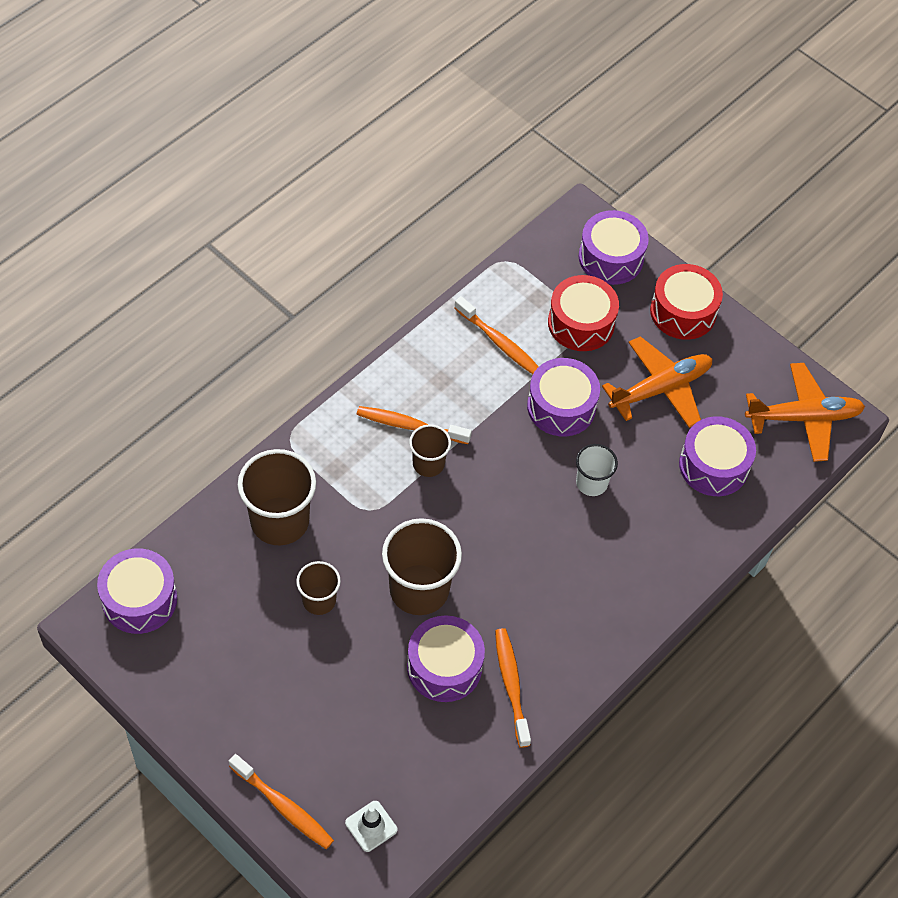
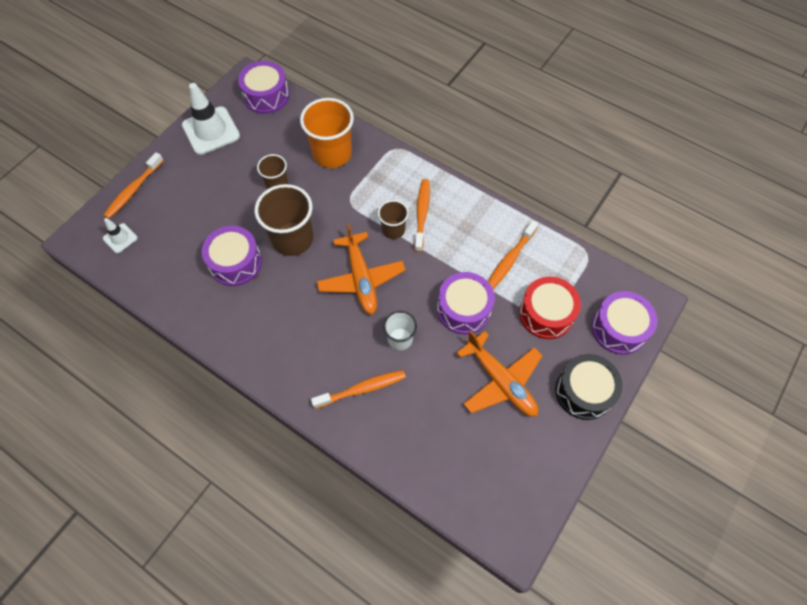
camera: 85 degrees right, 5 degrees up
brown cup [238,449,316,546] -> orange cup [300,98,354,168]
orange toothbrush [495,628,531,748] -> orange toothbrush moved to [311,370,406,409]
red drum [650,264,723,340] -> black drum [555,354,623,420]
purple drum [679,416,756,496] -> none
orange plane [745,363,865,462] -> orange plane moved to [317,223,406,314]
none -> white traffic cone [182,83,240,155]

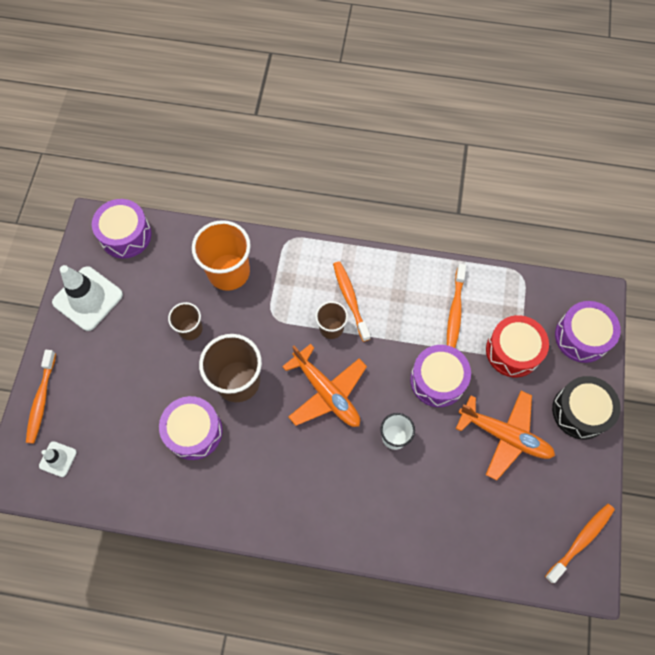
camera: 25 degrees left, 5 degrees up
orange toothbrush [311,370,406,409] -> orange toothbrush moved to [545,504,615,583]

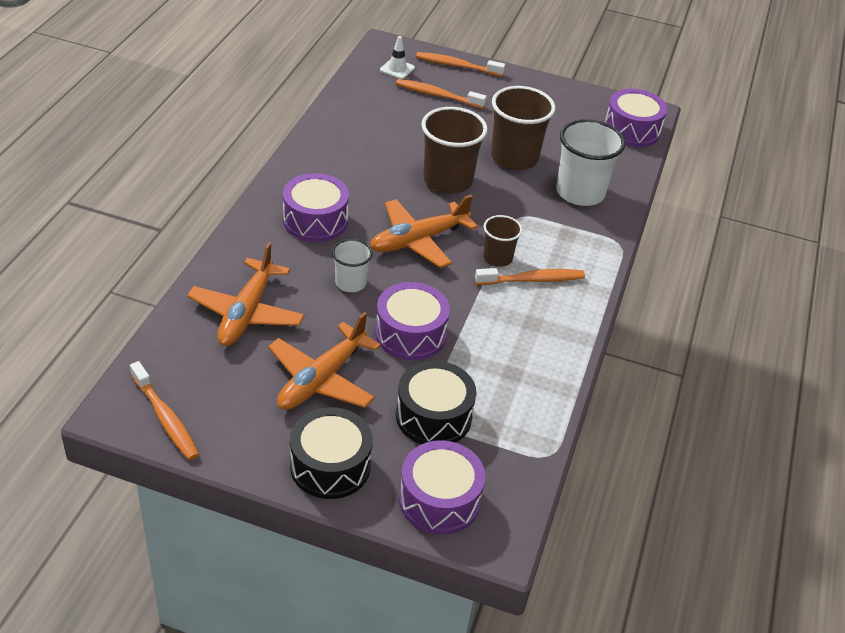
camera: 95 degrees right, 25 degrees down
white traffic cone [52,265,123,331] -> none
purple drum [159,396,223,460] -> purple drum moved to [283,173,349,242]
brown cup [168,302,203,340] -> brown cup [491,86,556,170], size x1.79
orange cup [192,220,251,291] -> white cup [556,119,626,206]
orange toothbrush [447,264,466,348] -> orange toothbrush moved to [396,79,487,109]
red drum [486,315,549,377] -> black drum [396,361,477,444]
none -> orange plane [187,242,305,346]

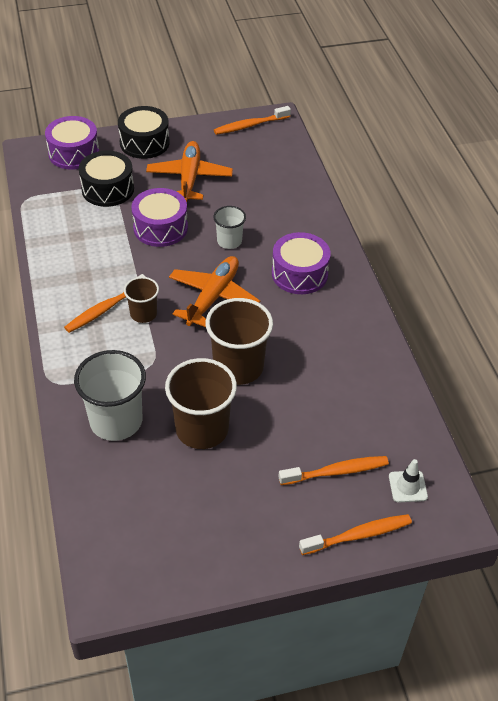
camera: 150 degrees right, 5 degrees up
orange toothbrush [130,361,199,460] -> orange toothbrush turned 45 degrees counterclockwise [214,106,291,135]
orange plane [187,242,305,346] -> none
purple drum [605,89,667,147] -> none

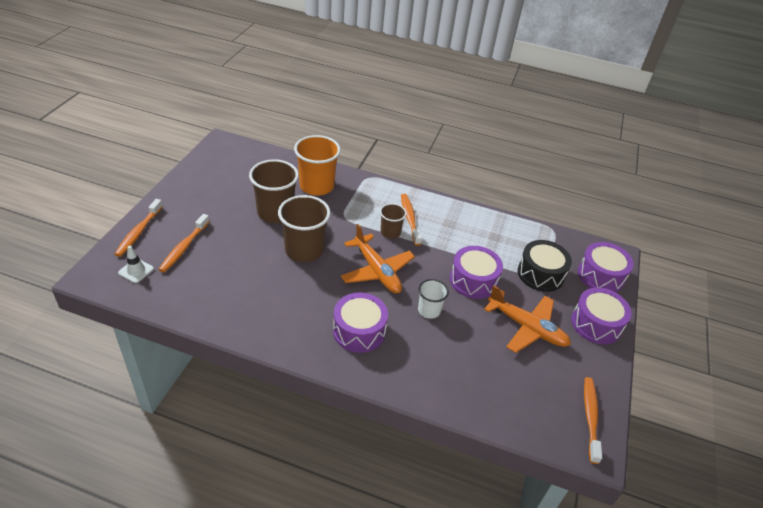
camera: 120 degrees right, 5 degrees down
white cup [74,350,146,441] -> orange cup [294,135,341,196]
black drum [118,106,170,159] -> purple drum [571,287,632,344]

